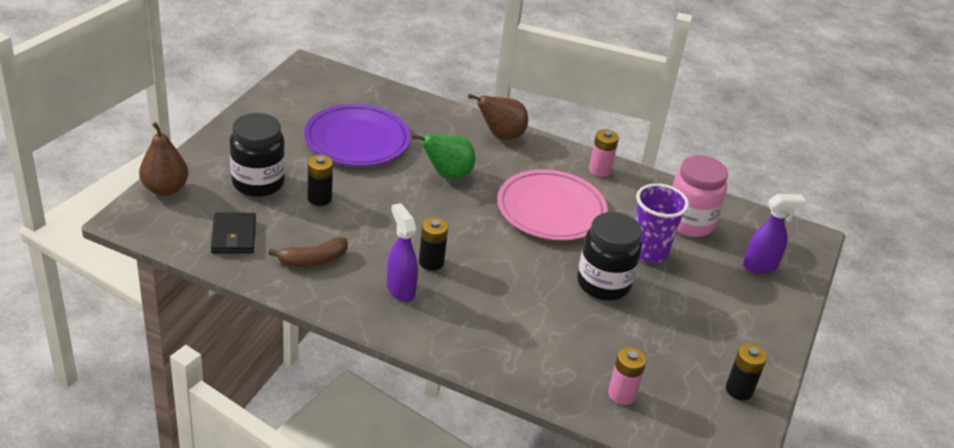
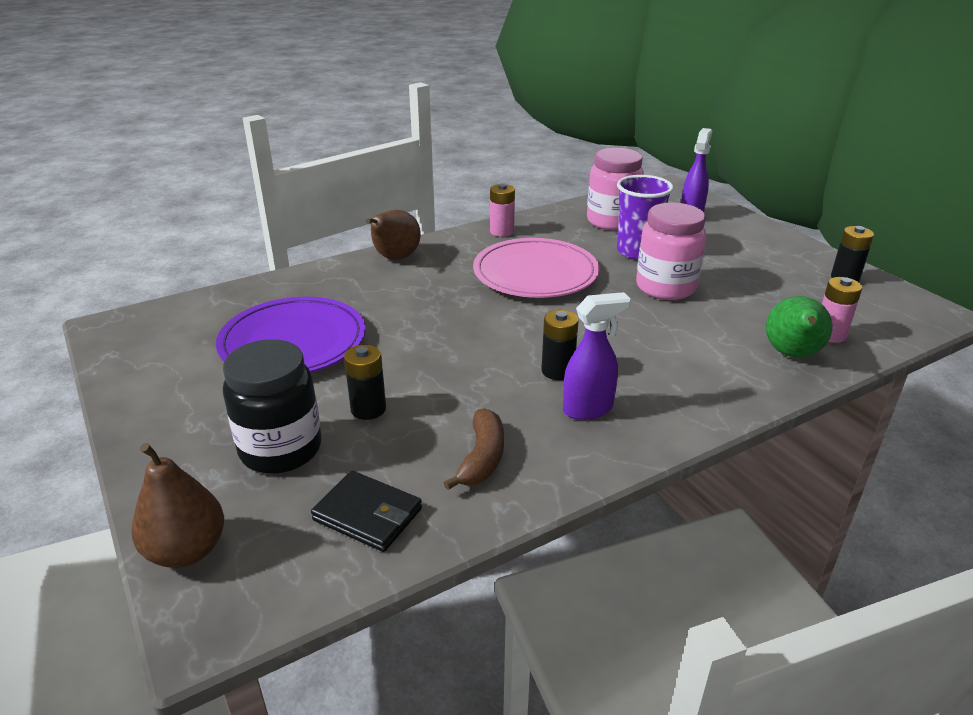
camera: 50 degrees left, 5 degrees down
purple spray bottle [387,203,418,302] -> purple spray bottle turned 150 degrees clockwise [563,292,631,420]
green pear [411,134,476,179] -> green pear moved to [766,296,832,358]
black jar [577,212,642,300] -> pink jar [636,203,706,300]

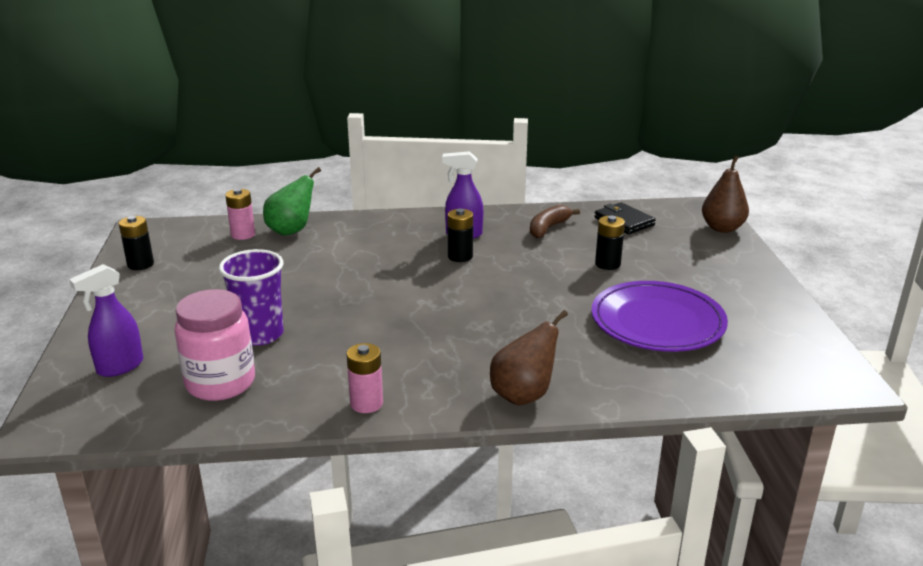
camera: 155 degrees left, 5 degrees down
black jar [223,339,322,474] -> none
pink plate [473,238,599,298] -> none
pink jar [636,203,706,300] -> none

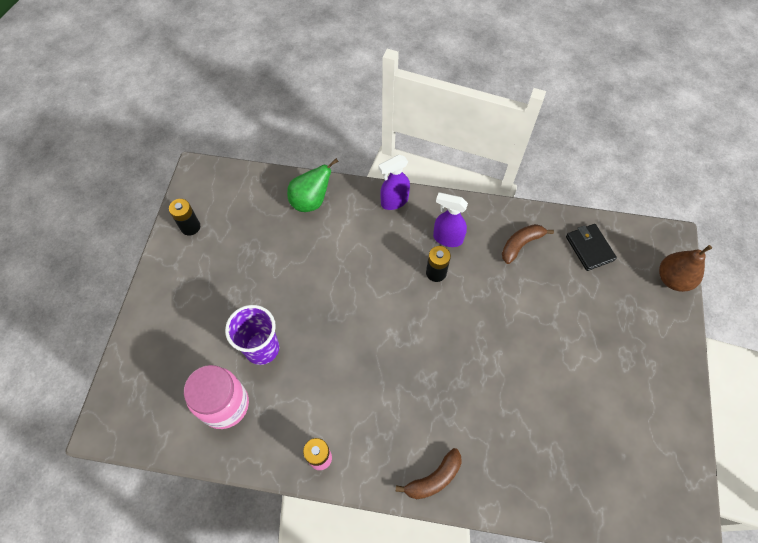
camera: 15 degrees right, 35 degrees up
purple spray bottle [69,264,143,377] -> purple spray bottle moved to [378,155,410,210]
pink battery [225,188,255,240] -> none
brown pear [490,310,568,405] -> brown banana [396,448,461,499]
purple plate [591,281,728,352] -> none
black battery [595,216,625,270] -> none

